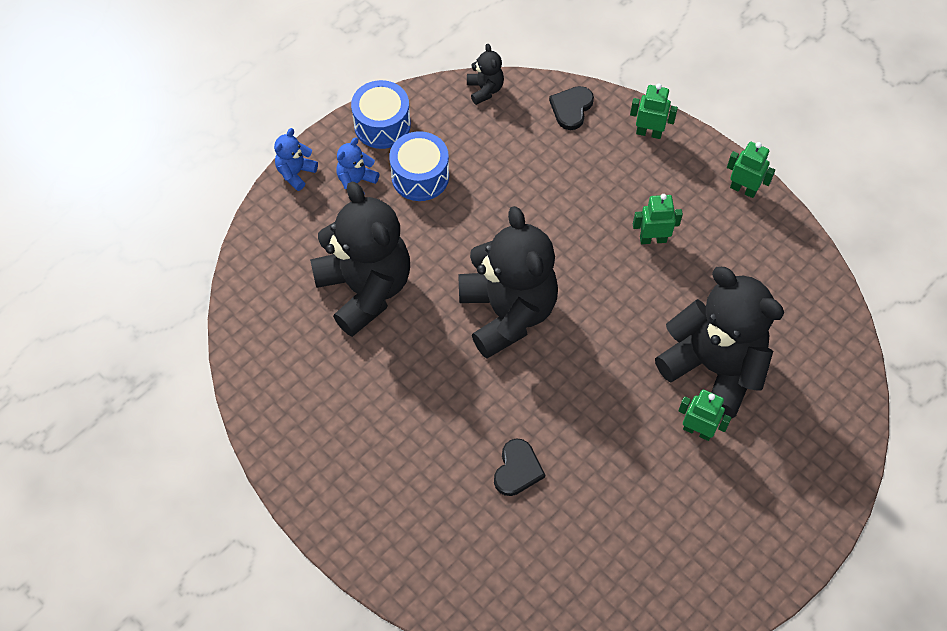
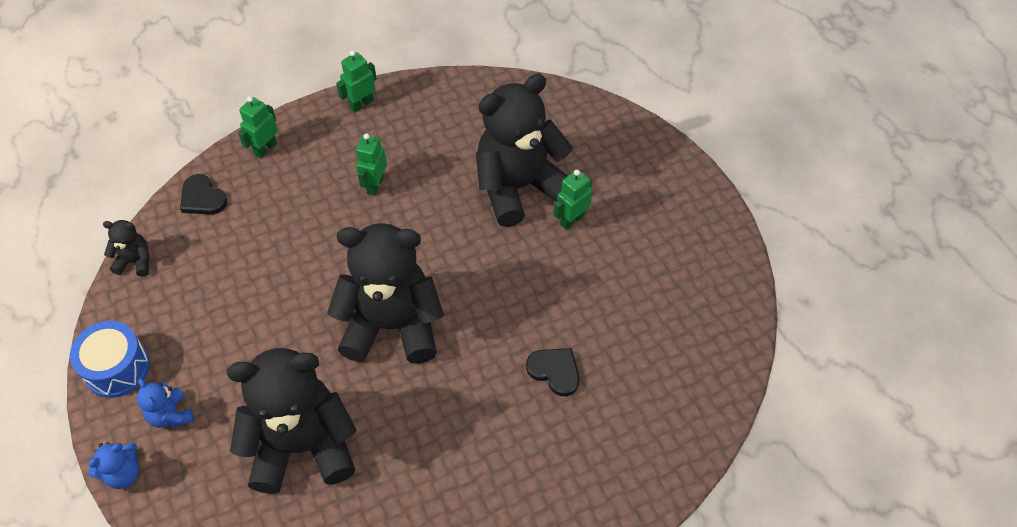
camera: 70 degrees left, 5 degrees down
blue teddy bear [274,128,318,191] -> blue teddy bear turned 90 degrees counterclockwise [88,442,139,489]
blue drum [389,131,449,201] -> none

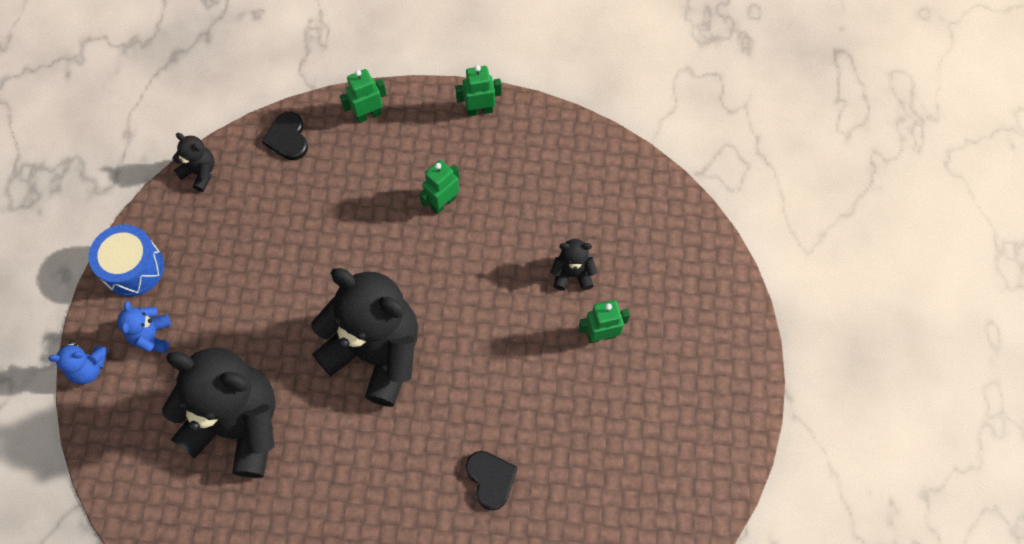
camera: 30 degrees right, 10 degrees up
black teddy bear [476,74,573,227] -> black teddy bear [551,239,597,290], size x0.42

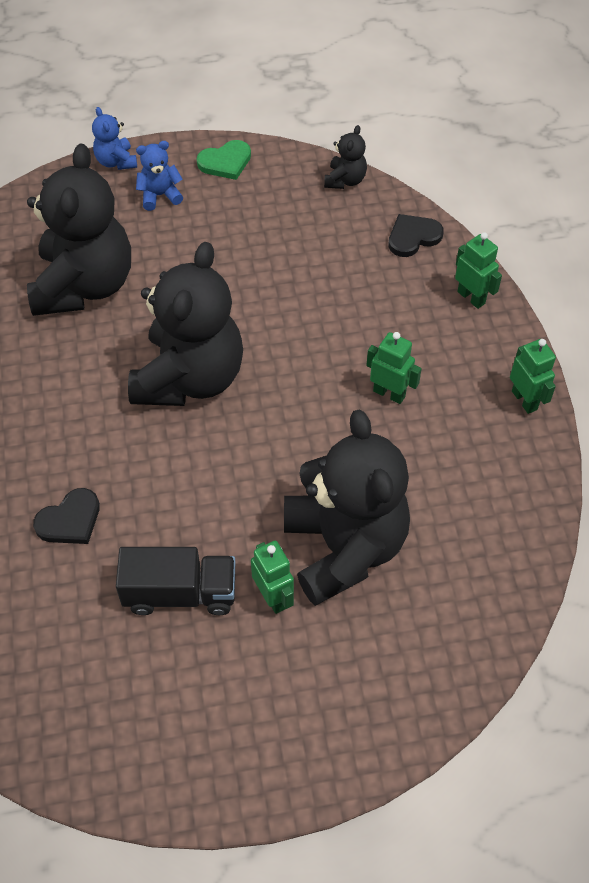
camera: 75 degrees right, 10 degrees down
blue drum [89,225,164,297] -> green heart [197,140,251,180]
black teddy bear [551,239,597,290] -> black teddy bear [284,410,410,606], size x2.37
none -> black truck [116,547,235,615]

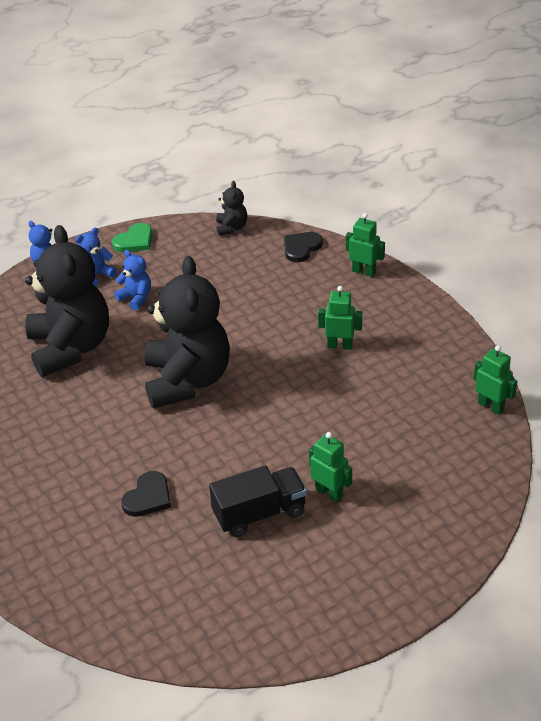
camera: 20 degrees left, 15 degrees down
black teddy bear [284,410,410,606] -> none
green robot [510,339,556,414] -> green robot moved to [474,345,517,415]
none -> blue teddy bear [114,250,151,310]

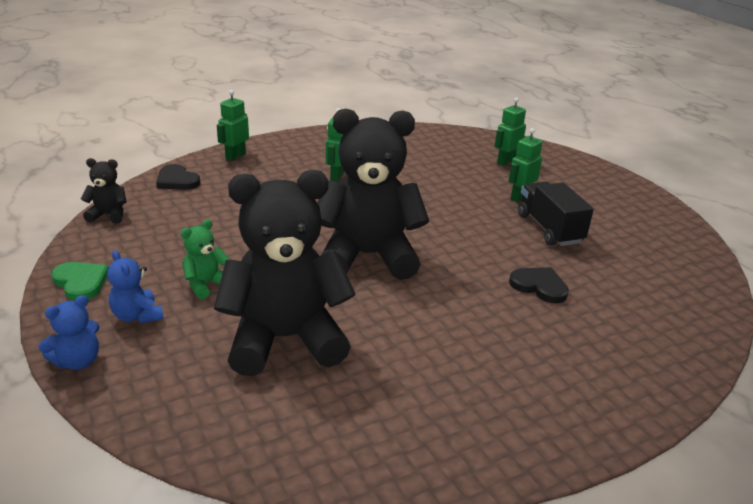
camera: 90 degrees left, 10 degrees down
blue teddy bear [114,250,151,310] -> green teddy bear [181,219,230,299]
green robot [474,345,517,415] -> green robot moved to [495,97,526,166]

